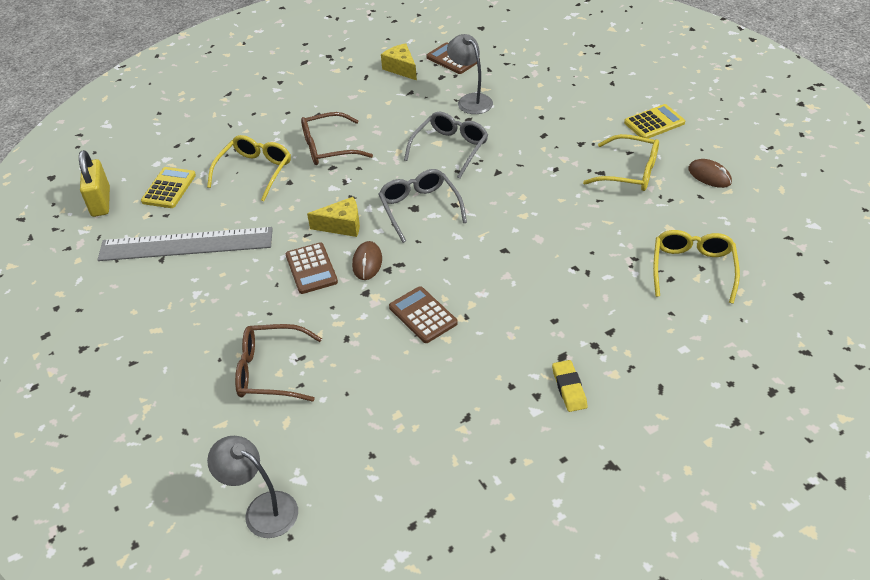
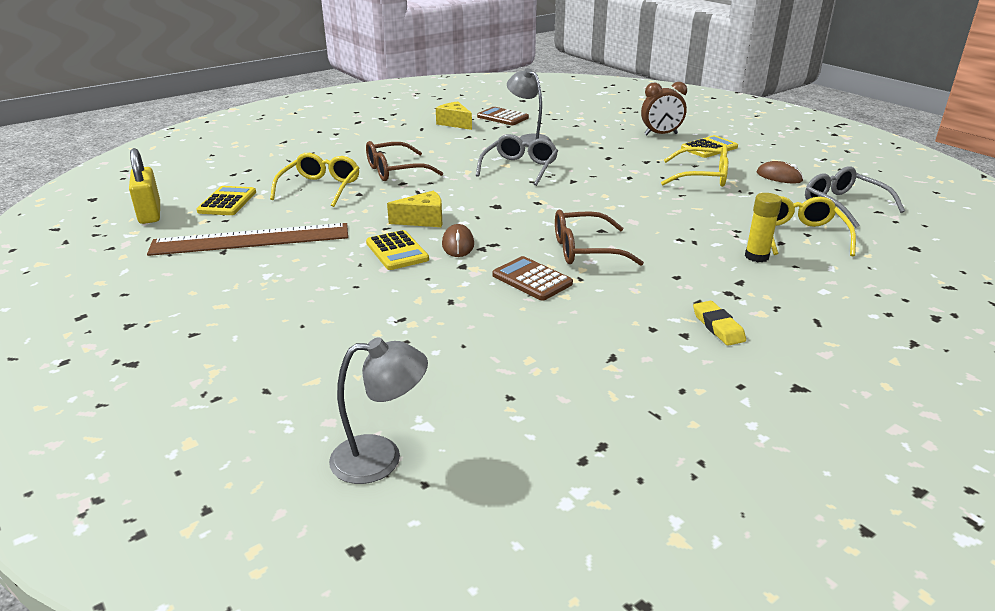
camera: 10 degrees left, 15 degrees down
grey ruler [98,227,273,261] -> brown ruler [147,223,348,256]
grey lamp [207,436,298,538] -> grey lamp turned 150 degrees clockwise [329,337,428,484]
brown glasses [235,324,322,402] -> brown glasses moved to [555,210,644,266]
brown calculator [286,243,338,294] -> yellow calculator [366,230,429,270]
grey glasses [378,169,467,243] -> grey glasses moved to [805,166,905,228]
none -> brown clock [641,82,687,135]
none -> yellow glue stick [745,193,782,262]

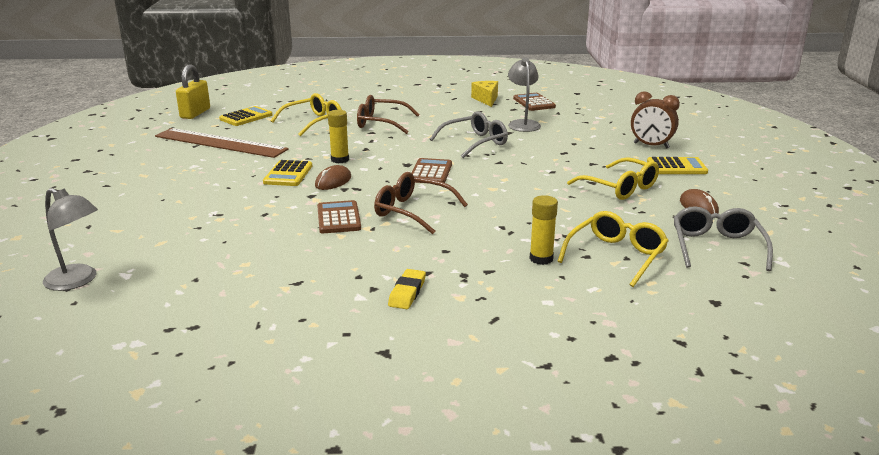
camera: 35 degrees right, 5 degrees down
yellow cheese [387,191,442,227] -> yellow glue stick [328,110,349,163]
none -> brown calculator [411,158,452,183]

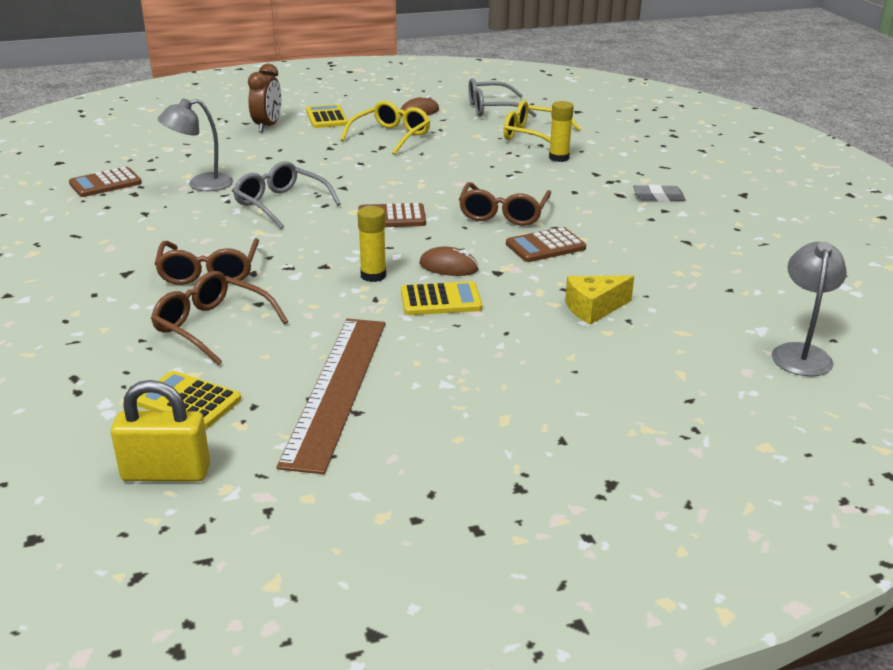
camera: 105 degrees left, 5 degrees up
yellow glasses [271,93,342,137] -> brown glasses [151,271,288,365]
yellow eraser [388,269,426,309] -> grey eraser [633,185,686,201]
yellow cheese [471,81,498,107] -> yellow cheese moved to [565,275,634,325]

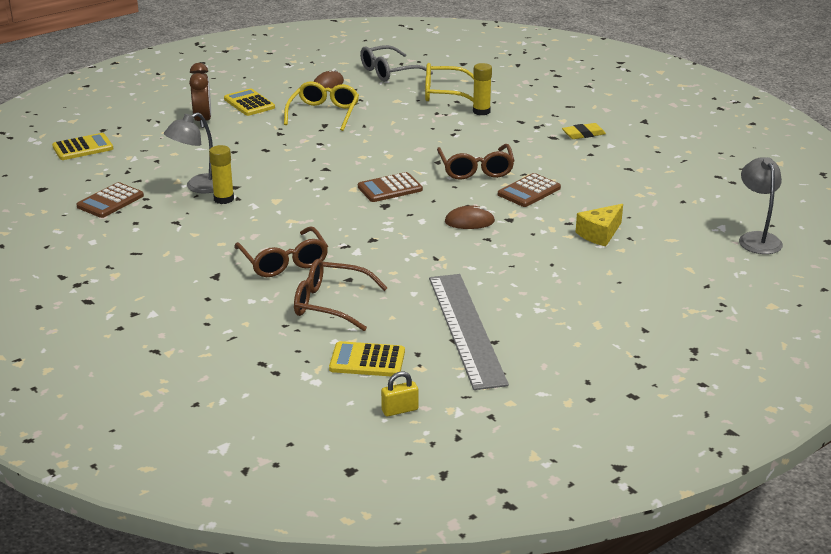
camera: 20 degrees left, 0 degrees up
yellow padlock [111,380,210,482] -> yellow padlock [381,372,418,417], size x0.56
grey glasses [233,161,341,229] -> none
brown ruler [277,319,386,474] -> grey ruler [429,274,509,390]
yellow glue stick [358,206,386,282] -> yellow glue stick moved to [209,145,234,204]
yellow calculator [401,281,482,315] -> yellow calculator moved to [52,133,113,160]
grey eraser [633,185,686,201] -> yellow eraser [562,123,606,139]

